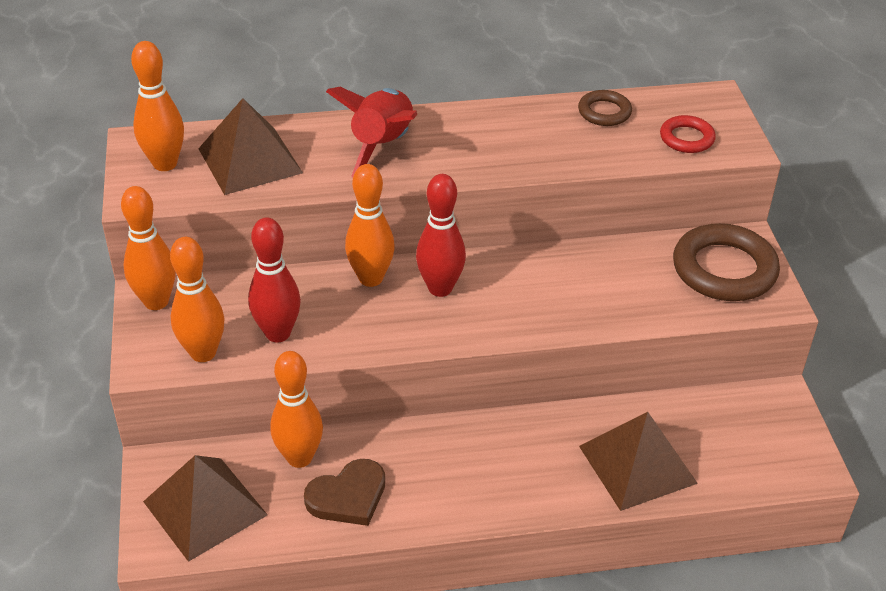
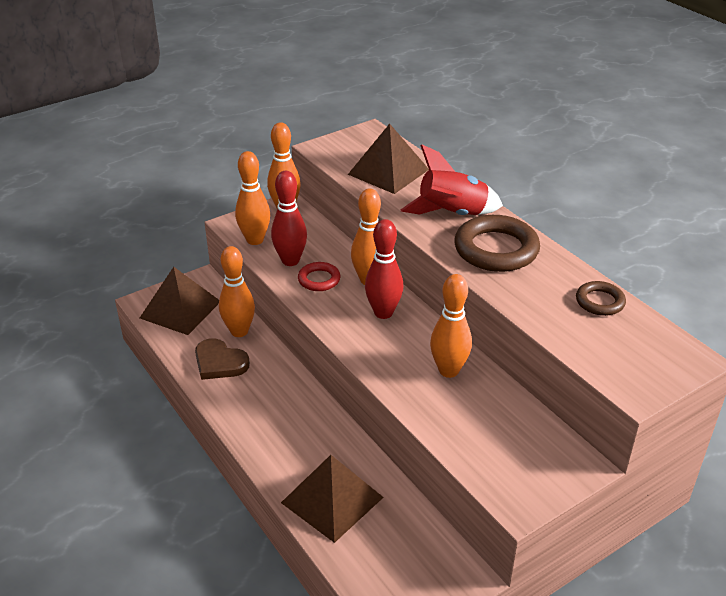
camera: 65 degrees right, 5 degrees down
orange bowling pin [131,41,184,171] -> orange bowling pin moved to [430,274,472,378]
red ring [660,115,716,153] -> red ring moved to [298,262,341,291]
brown ring [673,223,780,301] -> brown ring moved to [454,215,540,272]

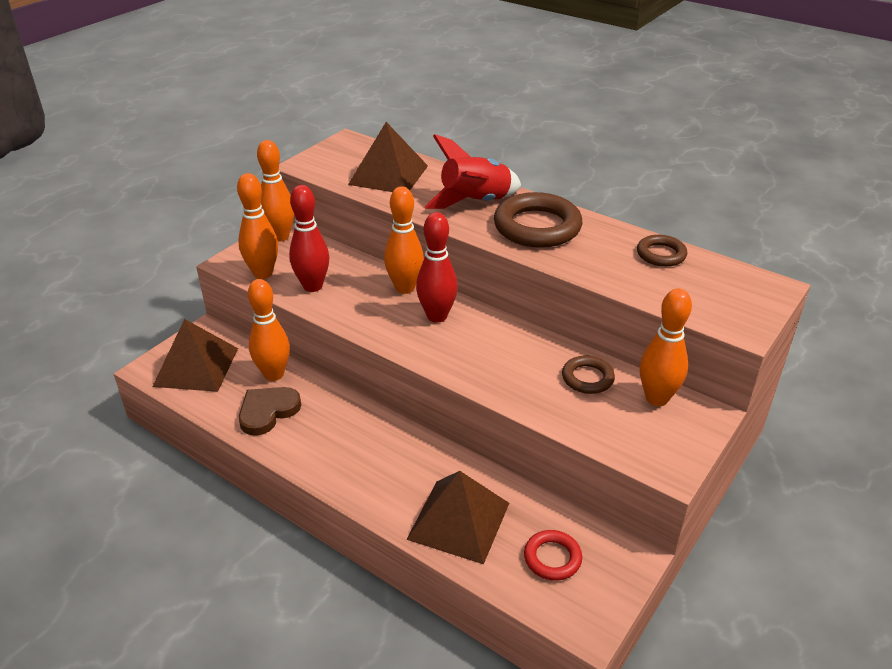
camera: 20 degrees left, 0 degrees up
brown heart [195,338,250,380] -> brown heart turned 120 degrees clockwise [239,387,301,436]
red ring [298,262,341,291] -> red ring moved to [524,530,582,581]
orange bowling pin [430,274,472,378] -> orange bowling pin moved to [640,289,692,406]
none -> brown ring [562,356,615,394]

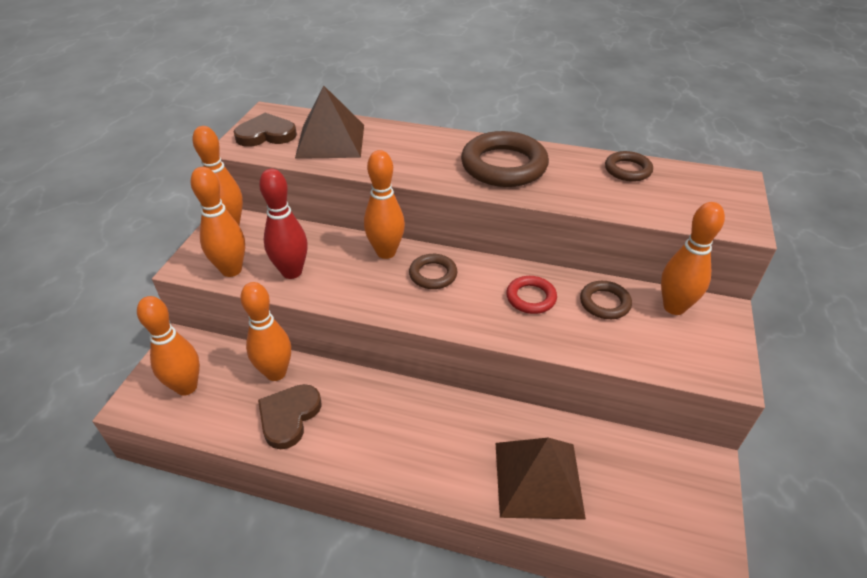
camera: 20 degrees left, 5 degrees up
brown pyramid [152,319,238,392] -> orange bowling pin [137,296,200,396]
red bowling pin [416,212,458,323] -> brown ring [409,254,457,289]
red rocket [425,134,521,209] -> none
red ring [524,530,582,581] -> red ring moved to [506,276,557,314]
none -> brown heart [234,113,297,147]

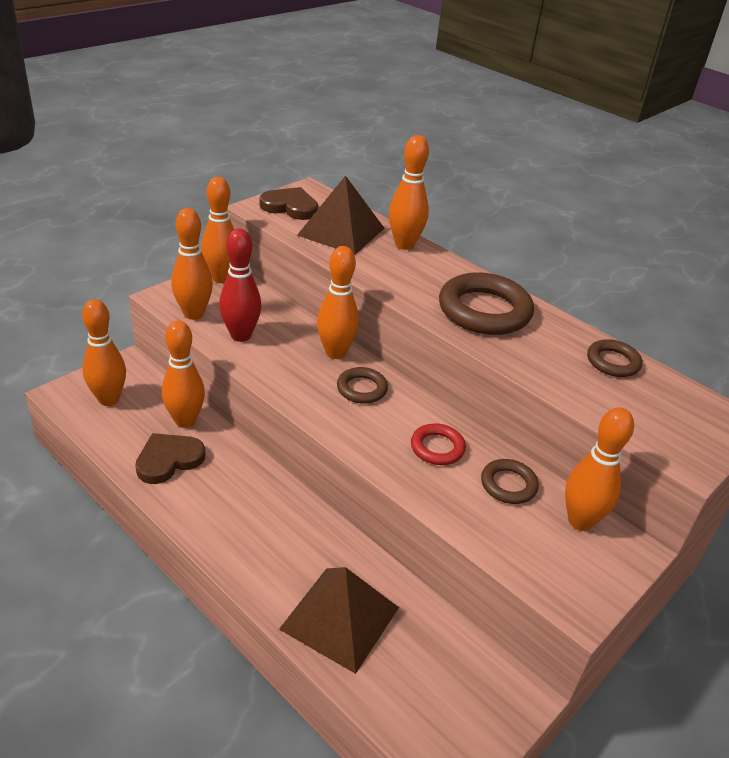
camera: 25 degrees right, 5 degrees down
none -> orange bowling pin [389,135,429,250]

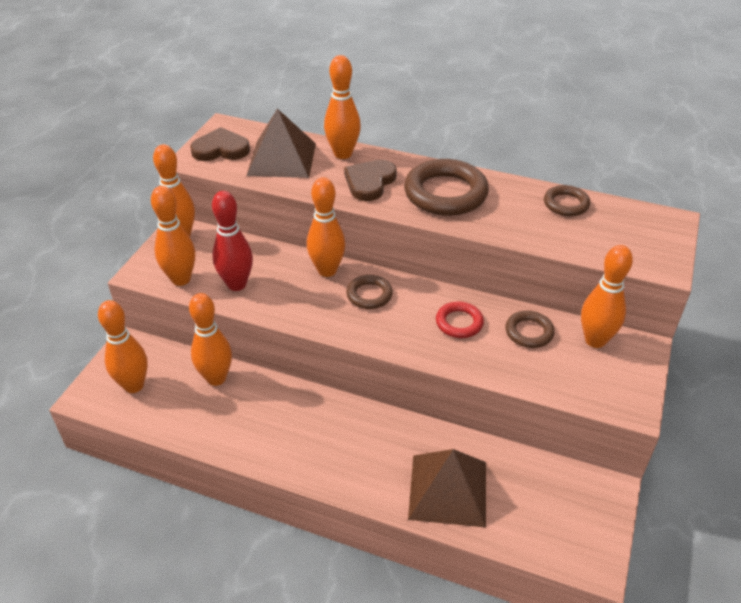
camera: 20 degrees left, 5 degrees up
brown heart [135,433,205,484] -> brown heart moved to [344,160,397,201]

